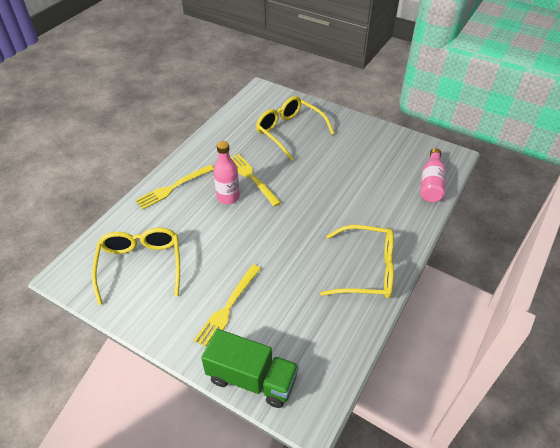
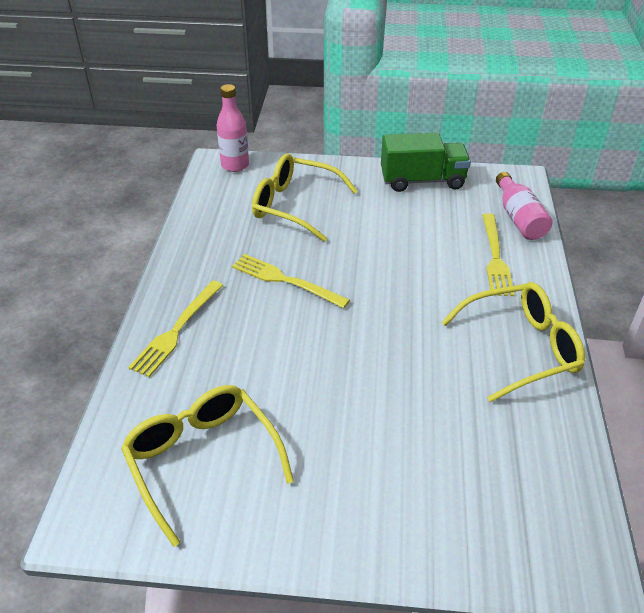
camera: 25 degrees left, 5 degrees down
yellow fork [194,264,261,347] -> yellow fork moved to [482,213,514,296]
green truck [201,329,299,408] -> green truck moved to [381,133,471,192]
pink bottle [213,141,240,204] -> pink bottle moved to [217,84,249,172]

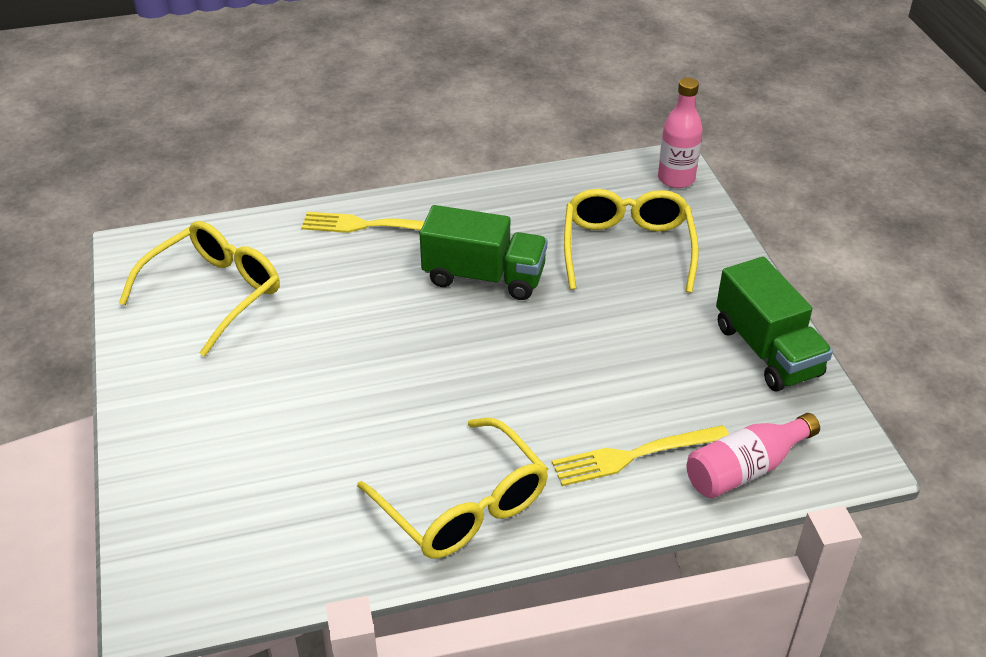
camera: 70 degrees right, 0 degrees up
yellow fork [232,254,350,308] -> green truck [420,205,548,300]

